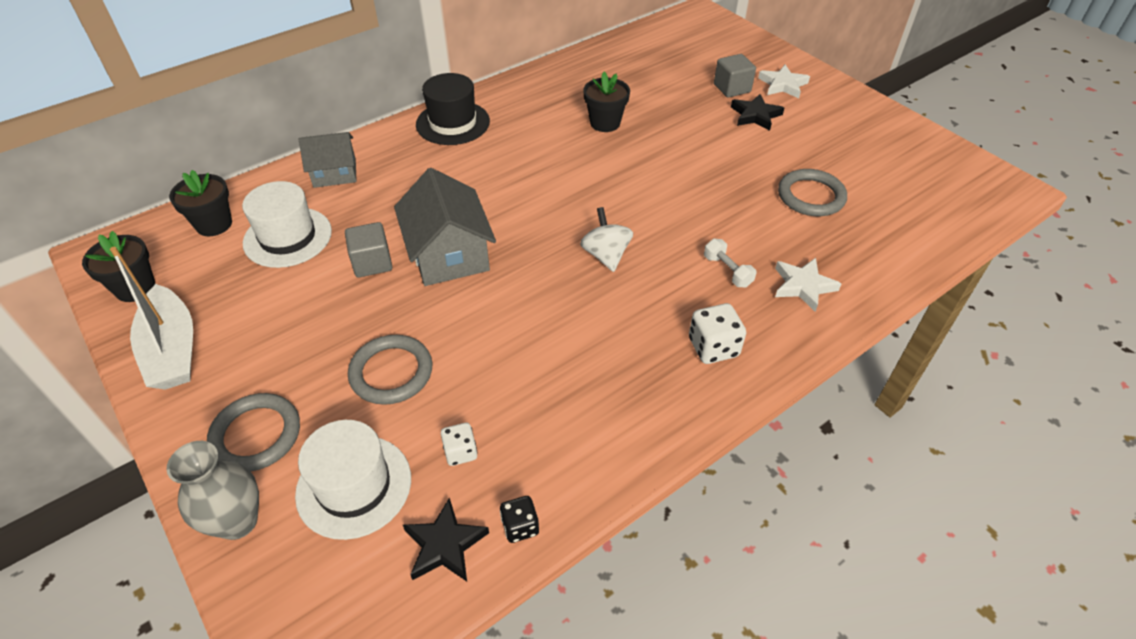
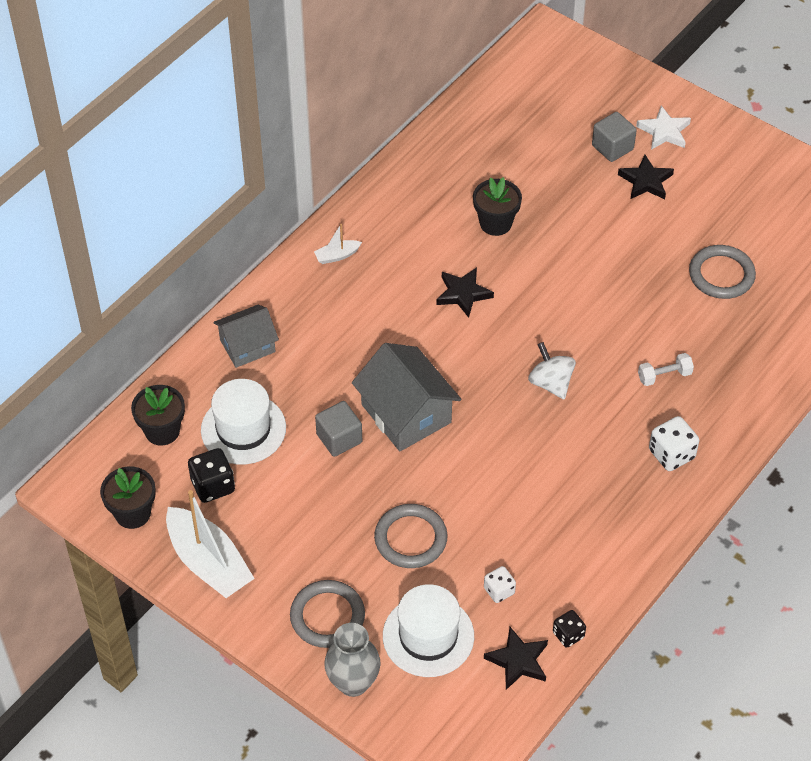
camera: 15 degrees left, 5 degrees up
black hat [416,73,490,145] -> white boat [314,224,362,264]
white dumbbell [704,239,757,287] -> white dumbbell turned 60 degrees counterclockwise [638,353,694,386]
white star [775,258,841,311] -> none
none -> black dice [188,448,235,503]
none -> black star [436,267,494,318]

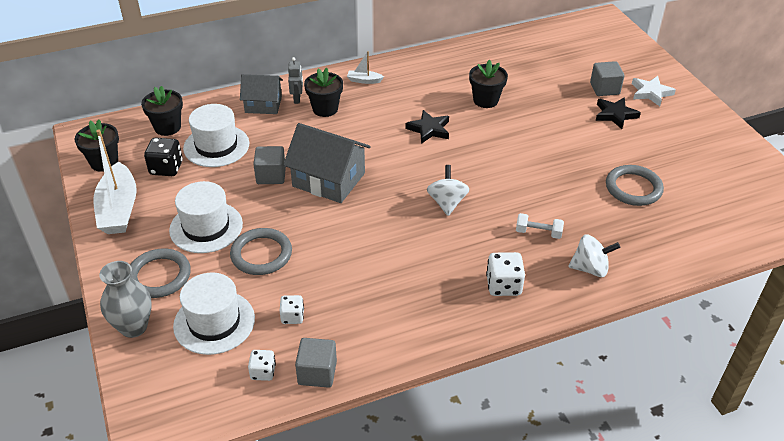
camera: 30 degrees right, 10 degrees down
grey house [352,343,461,451] -> grey house turned 60 degrees counterclockwise [283,123,371,203]
black star [484,627,548,690] -> white dice [248,350,276,381]
black dice [553,610,586,648] -> grey cube [295,338,337,388]
none -> white hat [169,181,243,253]
none -> grey robot [288,57,303,104]
none -> black flower pot [304,68,343,117]
none -> white spinning top [568,234,620,277]

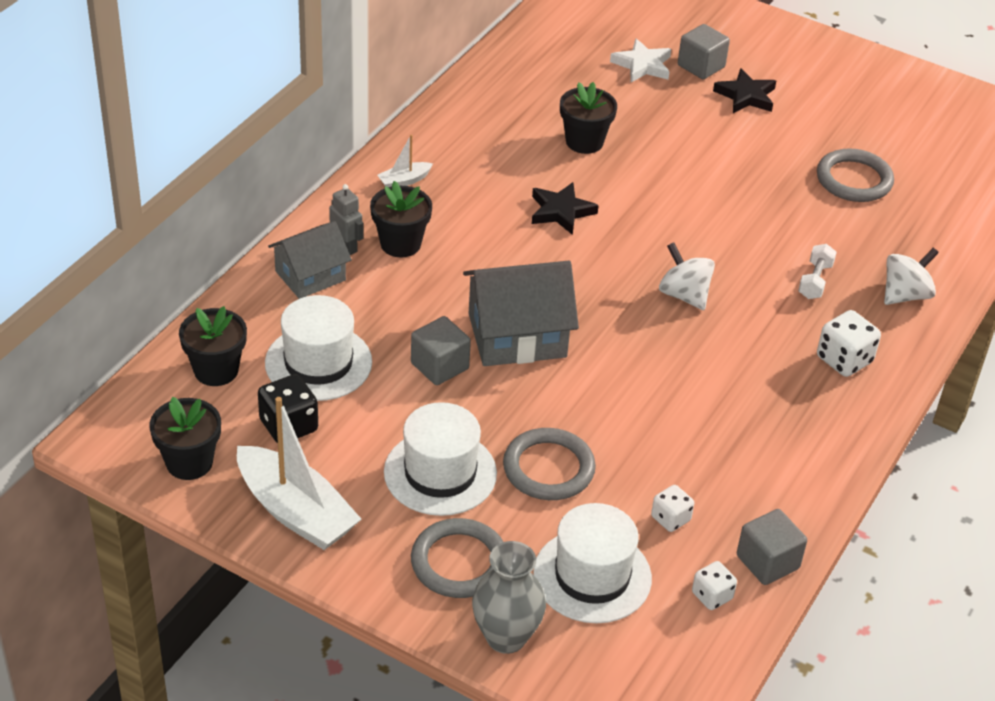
camera: 40 degrees left, 0 degrees up
white dumbbell [516,213,564,239] -> white dumbbell turned 45 degrees counterclockwise [798,244,837,299]
white star [632,76,676,106] -> white star moved to [610,38,671,82]

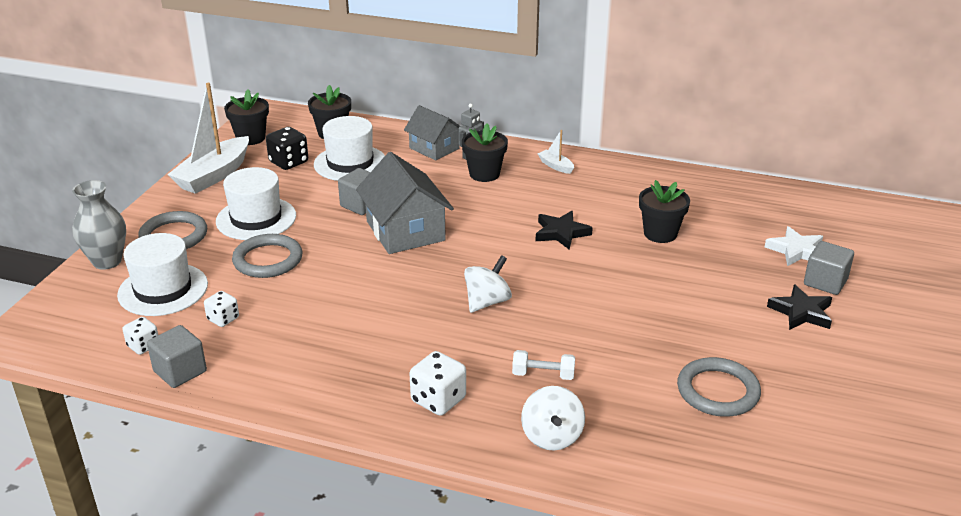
camera: 80 degrees right, 10 degrees down
white spinning top [884,248,939,305] -> white spinning top turned 45 degrees clockwise [521,386,585,451]

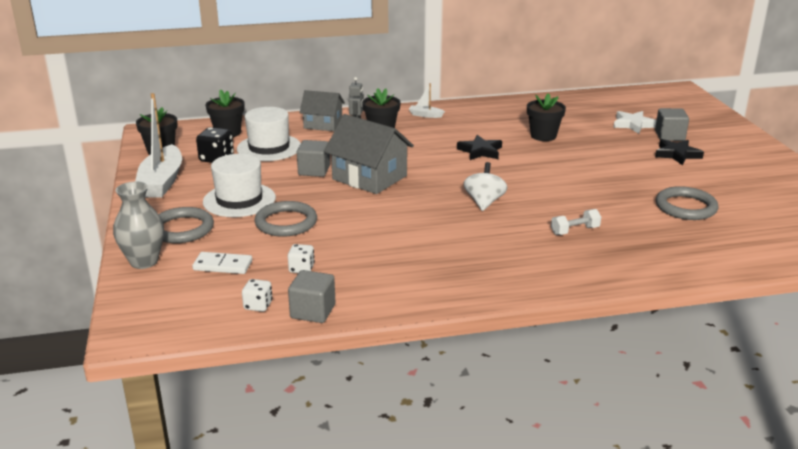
camera: 30 degrees left, 5 degrees down
white hat [117,233,208,316] -> white domino [192,252,252,274]
white dice [410,351,466,416] -> none
white spinning top [521,386,585,451] -> none

